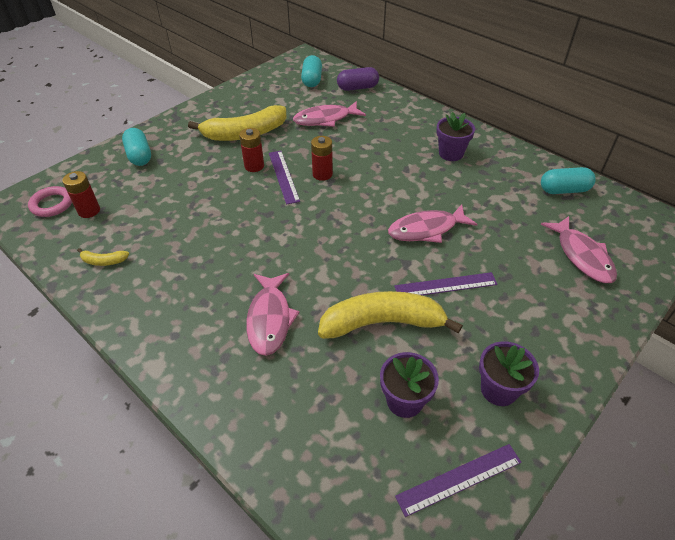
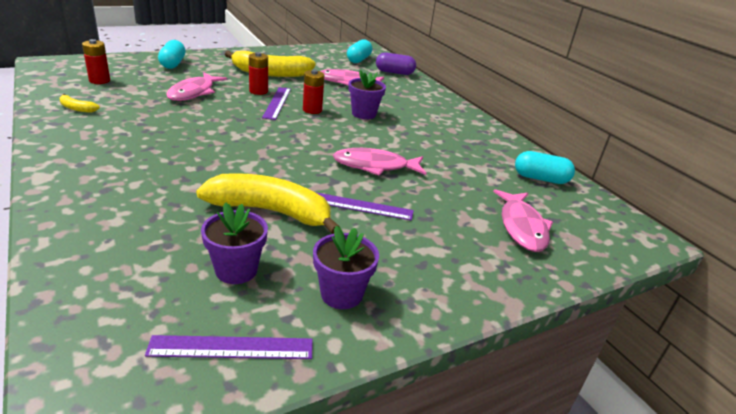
camera: 15 degrees right, 15 degrees down
pink ring [28,186,72,217] -> none
pink fish [246,273,300,356] -> pink fish moved to [166,72,227,101]
purple flower pot [436,112,475,161] -> purple flower pot moved to [349,70,386,119]

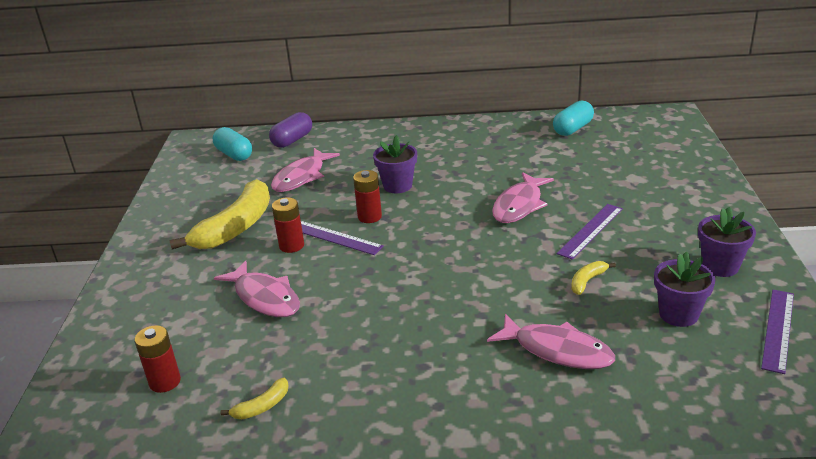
camera: 55 degrees left, 0 degrees up
turquoise capsule [158,40,186,69] -> none
yellow banana [196,173,339,234] -> yellow banana [571,261,616,295], size x0.42
pink fish [493,189,553,252] -> pink fish moved to [487,313,615,369]

